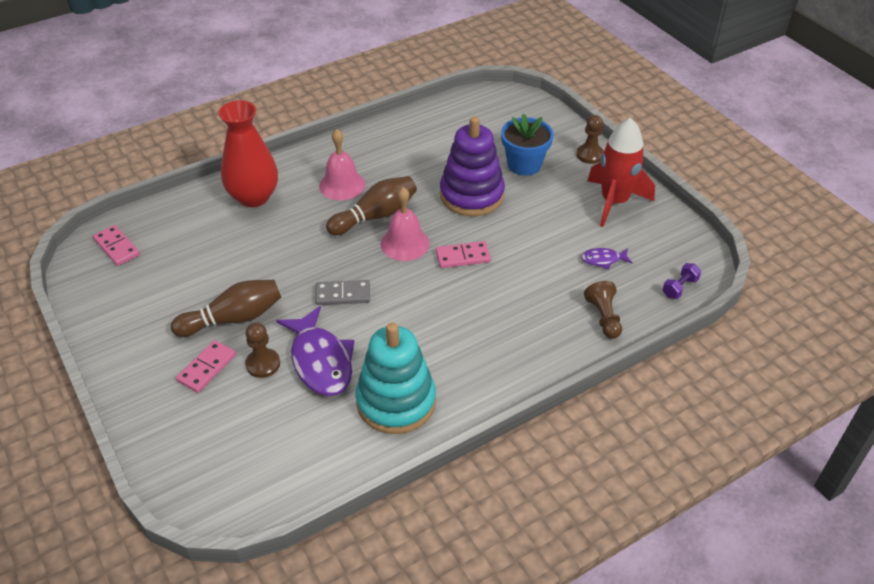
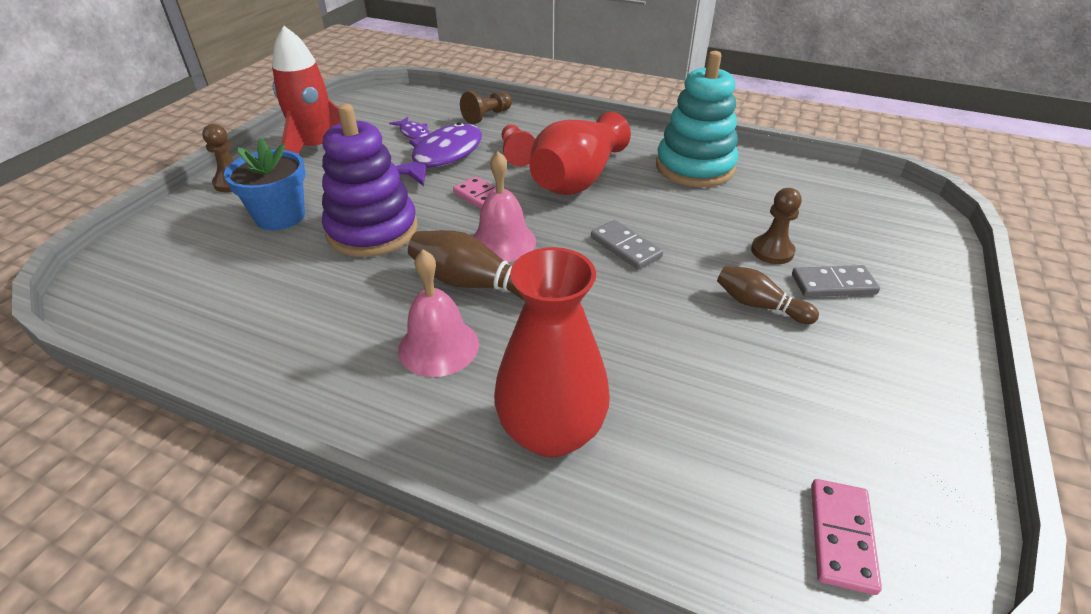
camera: 125 degrees left, 5 degrees down
brown bowling pin [171,280,281,337] -> brown bowling pin [717,266,819,324], size x0.65
pink domino [176,340,236,393] -> grey domino [792,265,880,297]
purple fish [276,306,355,396] -> purple fish moved to [396,122,482,186]
purple dumbbell [662,263,701,299] -> none
none -> red pawn [502,125,535,167]
none -> red vase [529,112,631,195]

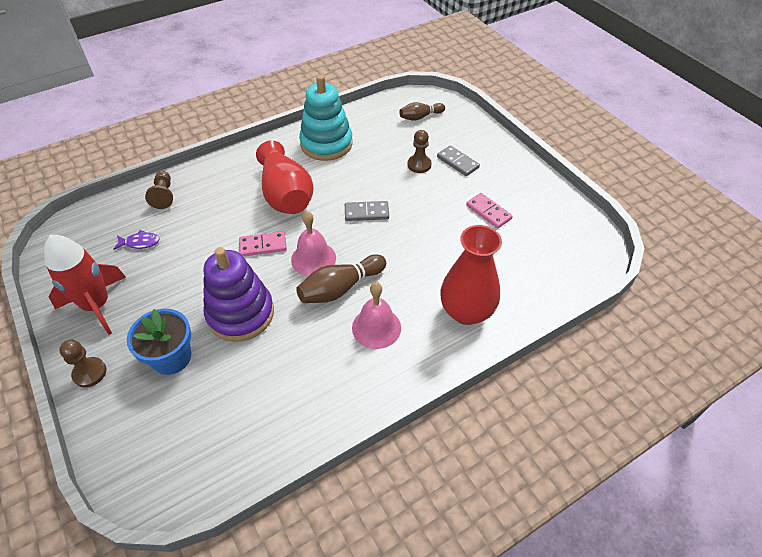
camera: 55 degrees left, 10 degrees up
purple fish [396,122,482,186] -> none
red pawn [502,125,535,167] -> none
brown bowling pin [717,266,819,324] -> brown bowling pin moved to [399,102,445,121]
grey domino [792,265,880,297] -> grey domino turned 75 degrees counterclockwise [437,145,480,176]
pink domino [811,479,882,595] -> pink domino moved to [466,193,513,229]

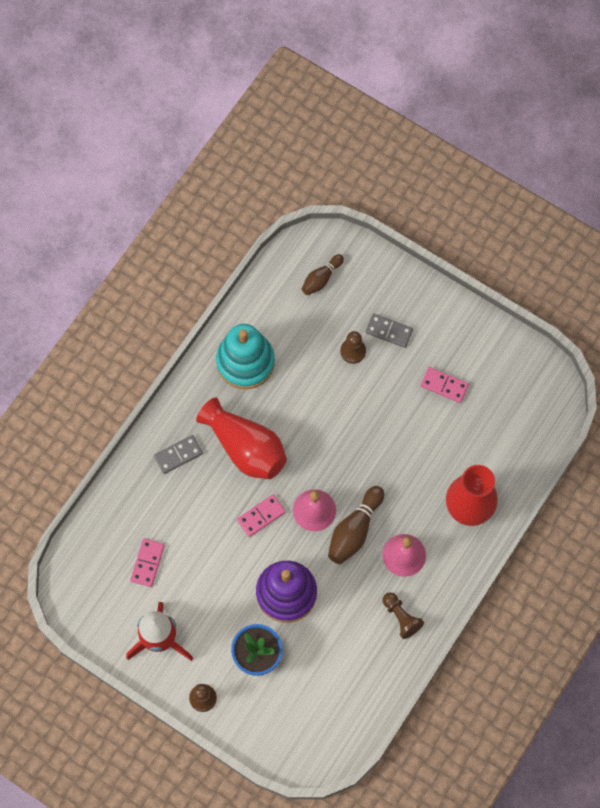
camera: 25 degrees left, 20 degrees up
purple fish [113,230,160,250] -> pink domino [130,539,165,587]
brown pawn [145,171,173,209] -> brown pawn moved to [383,592,424,639]
grey domino [345,201,389,221] -> grey domino moved to [154,435,203,474]

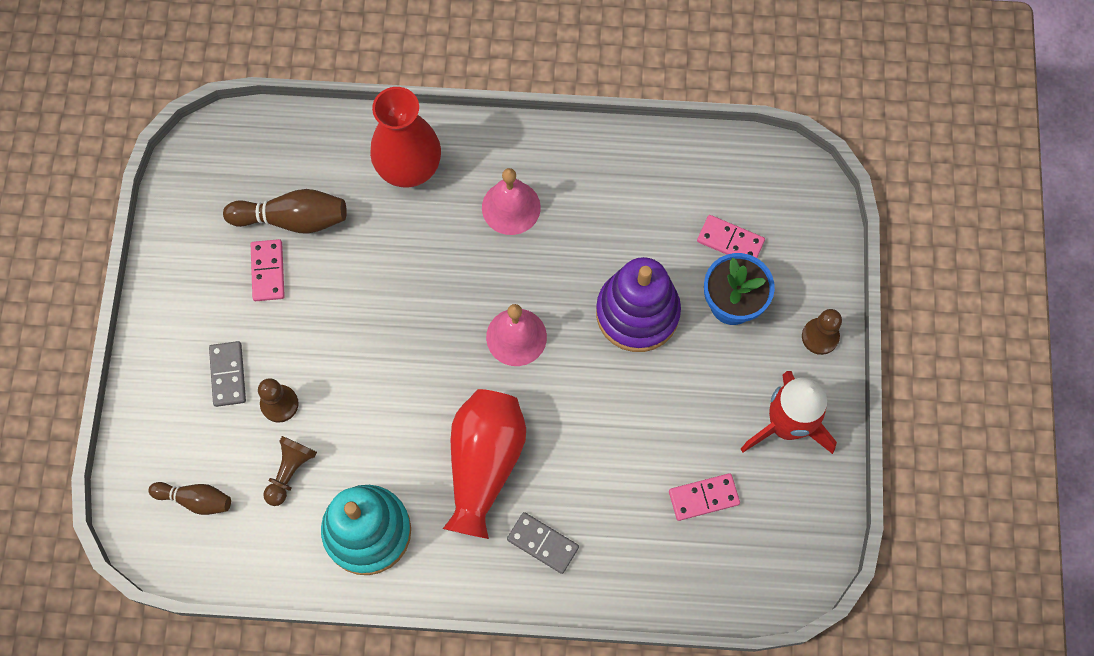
camera: 120 degrees left, 0 degrees up
pink domino [237,495,286,537] -> pink domino moved to [697,215,765,258]
brown bowling pin [328,486,384,564] -> brown bowling pin moved to [223,189,347,234]
brown pawn [383,592,424,639] -> brown pawn moved to [263,436,317,506]

